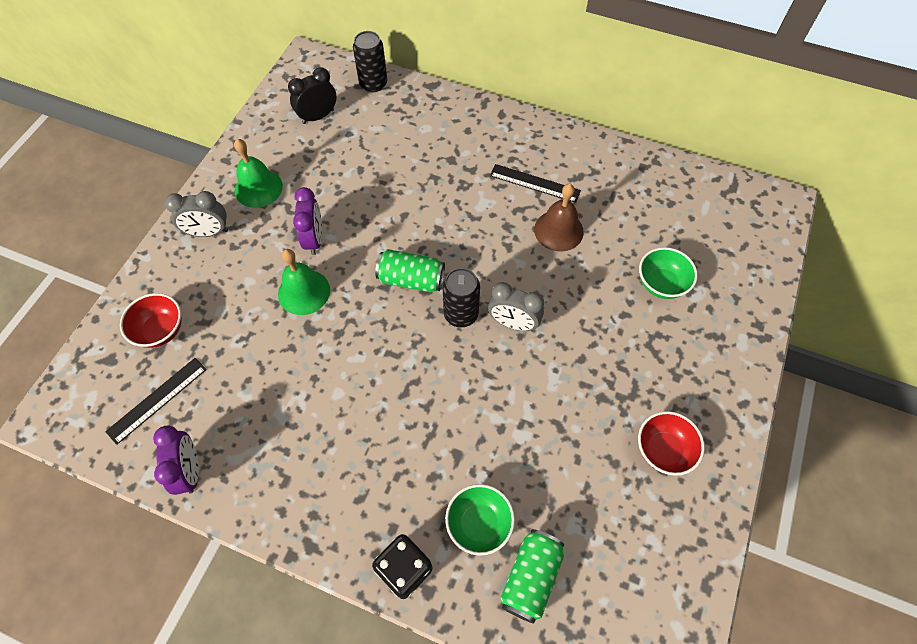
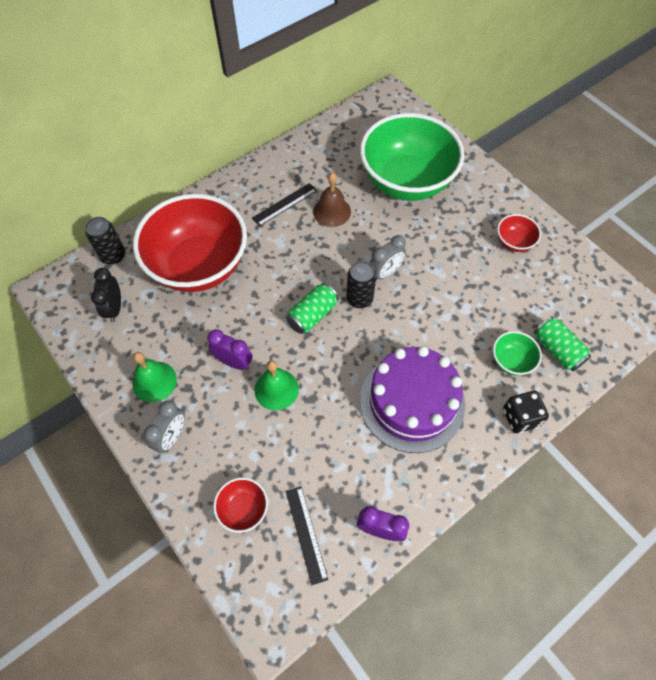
camera: 60 degrees left, 0 degrees up
green bowl [639,247,698,299] -> green bowl [360,113,464,201], size x2.45
none -> red bowl [133,194,247,292]
none -> purple cake [360,346,465,453]

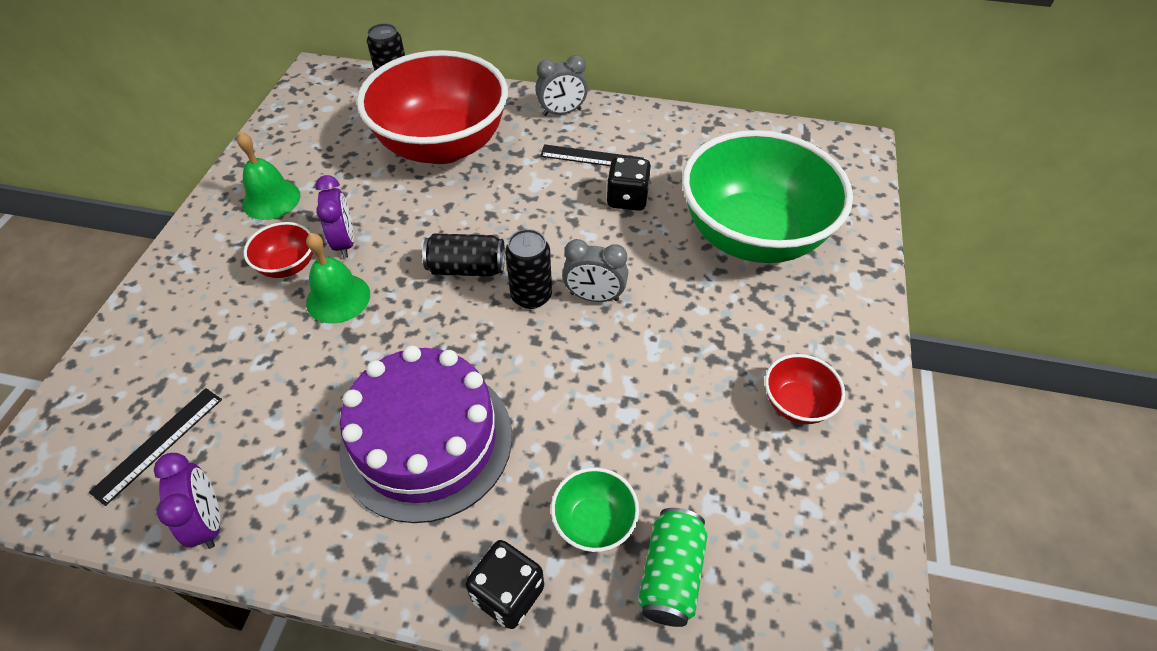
camera: 50 degrees right, 10 degrees down
black clock [91,268,121,322] -> none
grey clock [143,400,185,453] -> grey clock moved to [535,55,588,116]
red bowl [213,477,268,533] -> red bowl moved to [244,222,313,278]
green can [286,283,338,334] -> black can [423,233,505,276]
brown bell [313,172,351,227] -> black dice [607,156,651,211]

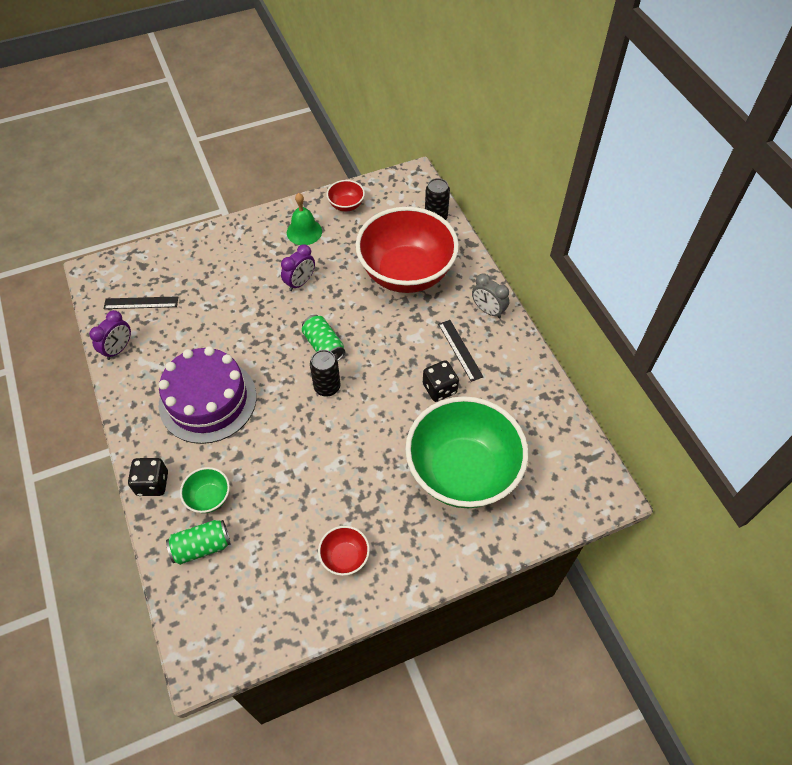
camera: 55 degrees right, 5 degrees up
red bowl [244,222,313,278] -> red bowl moved to [326,180,365,212]
green bell [306,233,370,324] -> none
black can [423,233,505,276] -> green can [302,315,345,361]
grey clock [562,239,628,302] -> none

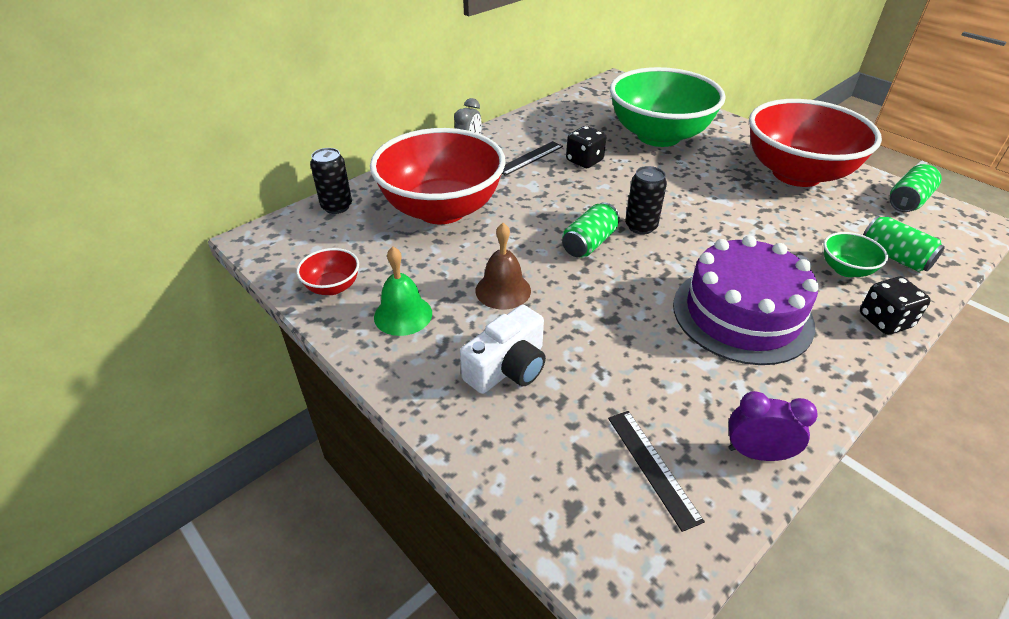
camera: 110 degrees left, 15 degrees down
purple clock [281,244,315,291] -> brown bell [475,223,531,310]
red bowl [318,526,370,576] -> red bowl [749,99,882,187], size x2.45
none -> white camera [460,305,546,394]
none -> green can [890,164,942,212]

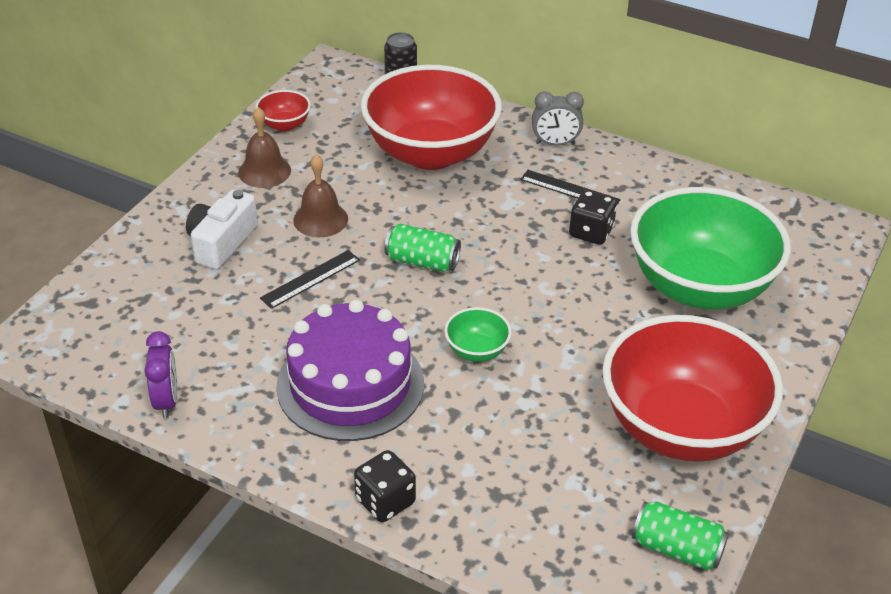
camera: 70 degrees right, 0 degrees up
green bell [374,247,432,336] -> brown bell [238,107,291,188]
white camera [460,305,546,394] -> white camera turned 90 degrees clockwise [186,189,258,270]
black ruler [608,411,705,532] -> black ruler moved to [260,250,360,309]
black can [625,166,667,235] -> none
green bowl [824,232,888,277] -> green bowl moved to [444,307,512,362]
green can [863,216,945,272] -> none

